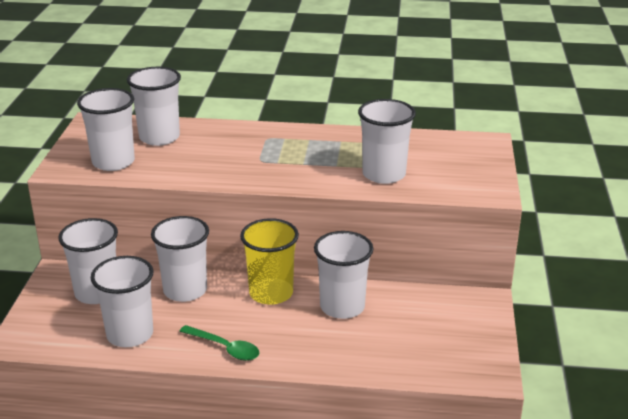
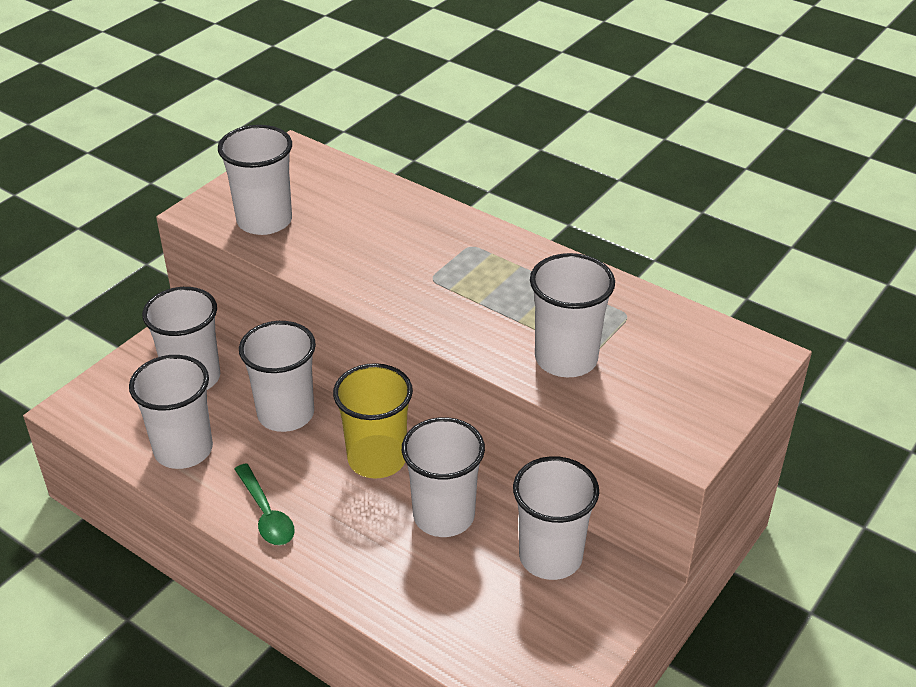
camera: 30 degrees right, 10 degrees up
white cup [127,67,181,146] -> white cup moved to [513,456,599,580]

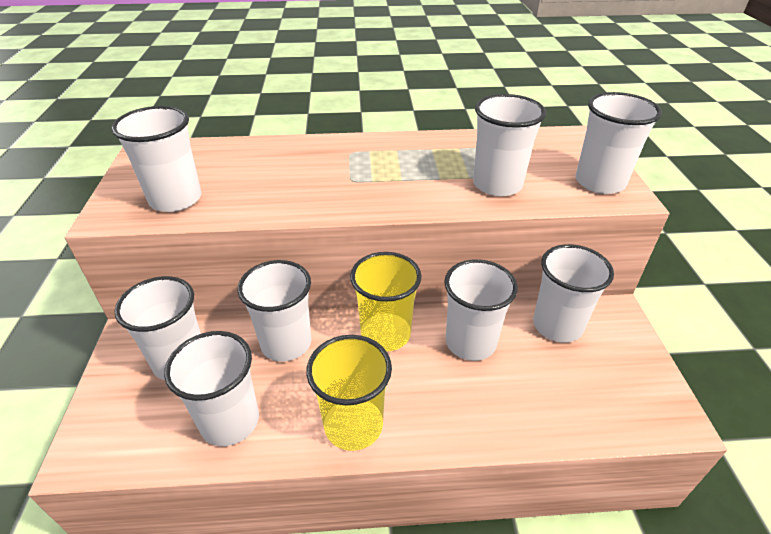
camera: 40 degrees left, 0 degrees up
green spoon [235,463,295,545] -> yellow cup [306,335,392,451]
none -> white cup [575,92,662,194]

